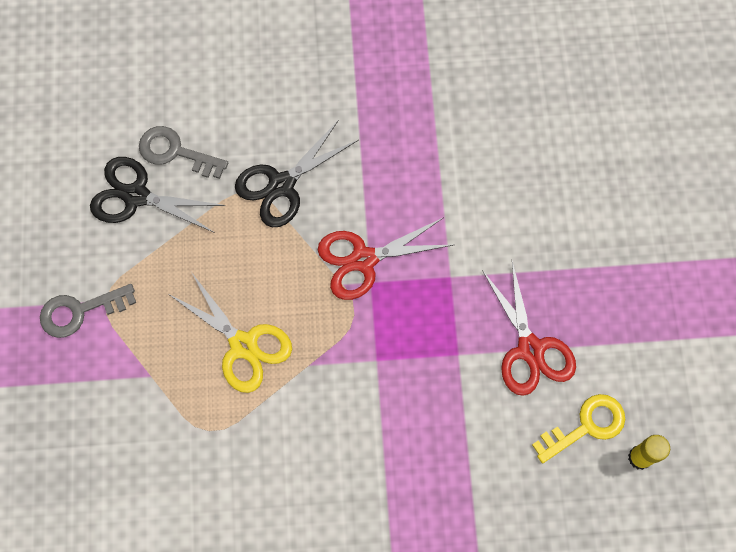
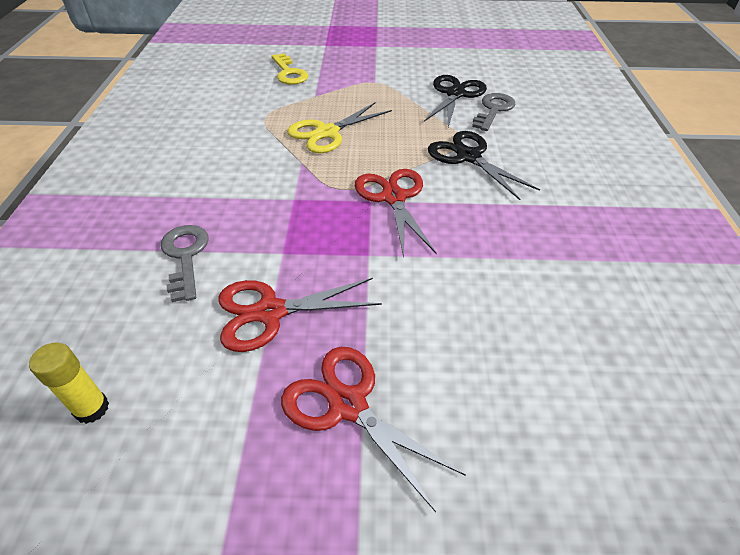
camera: 95 degrees right, 25 degrees down
grey key [40,284,136,338] -> grey key moved to [161,225,209,302]
yellow key [532,394,625,463] -> yellow key moved to [272,53,308,85]
none -> red scissors [281,347,466,512]

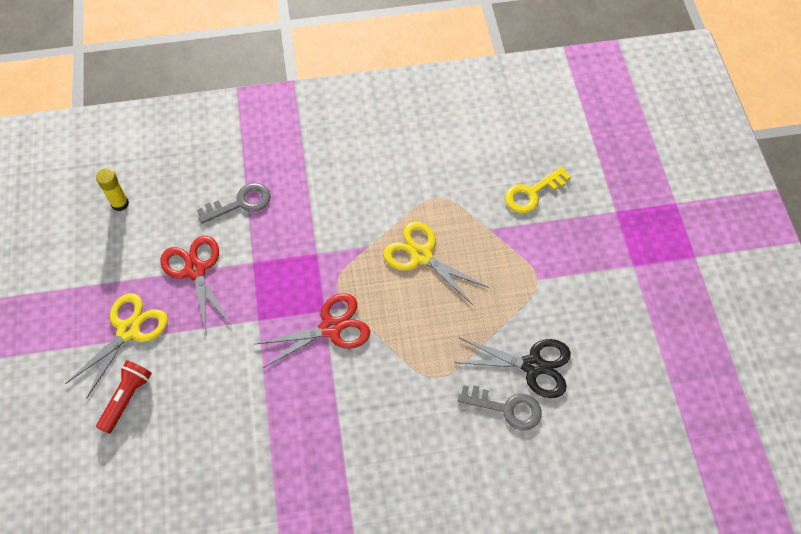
camera: 80 degrees right, 15 degrees up
red scissors [281,347,466,512] -> yellow scissors [65,293,168,398]
black scissors [428,131,540,200] -> none
none -> red flashlight [96,360,152,434]

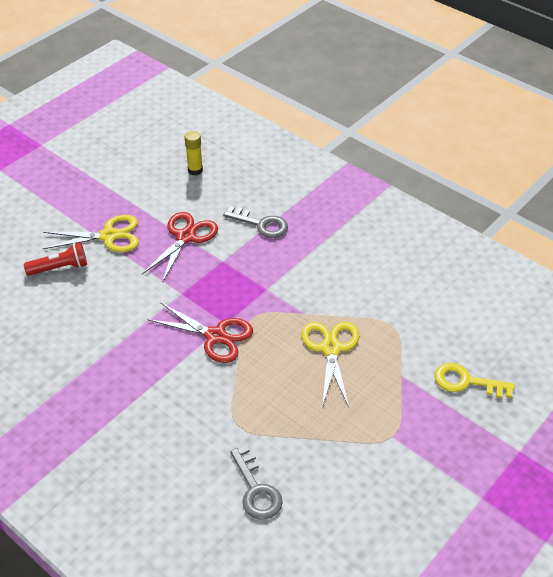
camera: 50 degrees right, 15 degrees down
black scissors [454,338,571,398] -> none

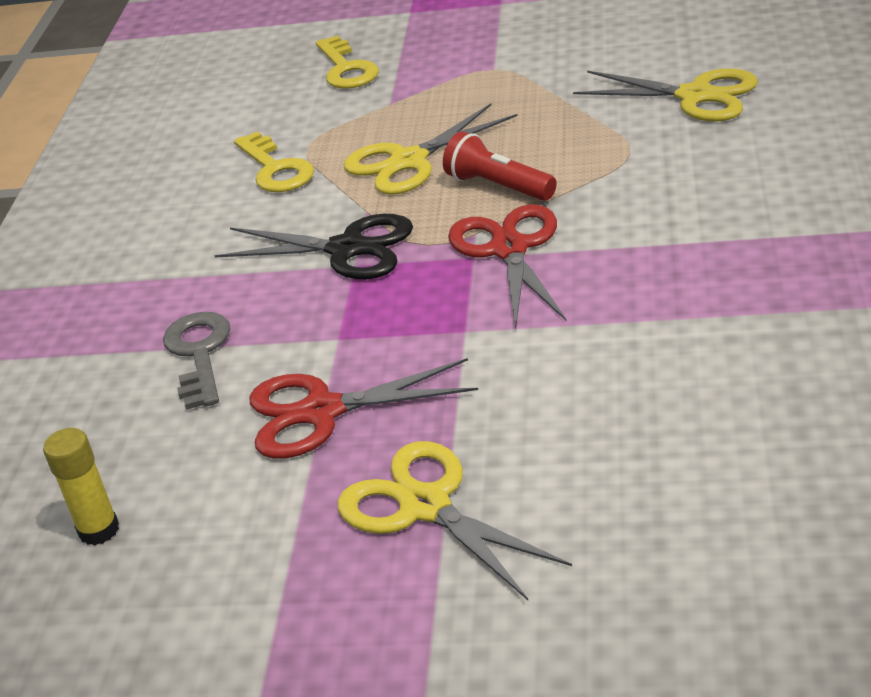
camera: 120 degrees left, 10 degrees down
red flashlight [24,242,87,276] -> red flashlight moved to [443,131,557,201]
grey key [230,446,283,520] -> yellow scissors [573,68,758,122]
none -> black scissors [214,214,413,279]
none -> yellow key [234,132,314,192]

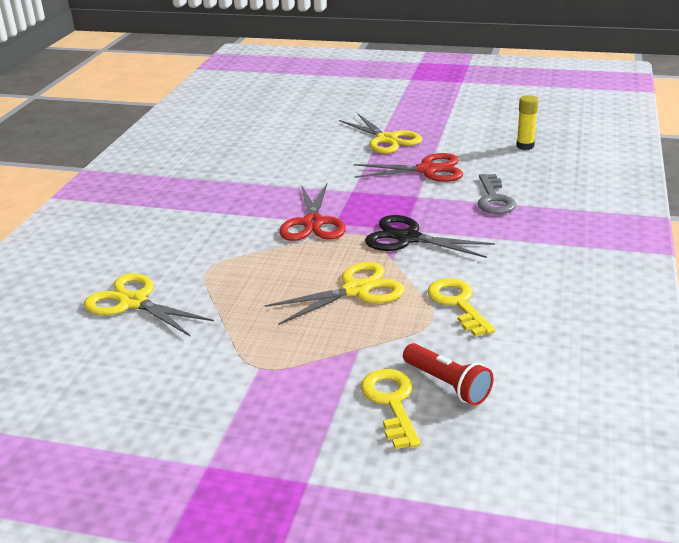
camera: 175 degrees left, 5 degrees down
red flashlight [443,131,557,201] -> red flashlight moved to [403,343,494,406]

